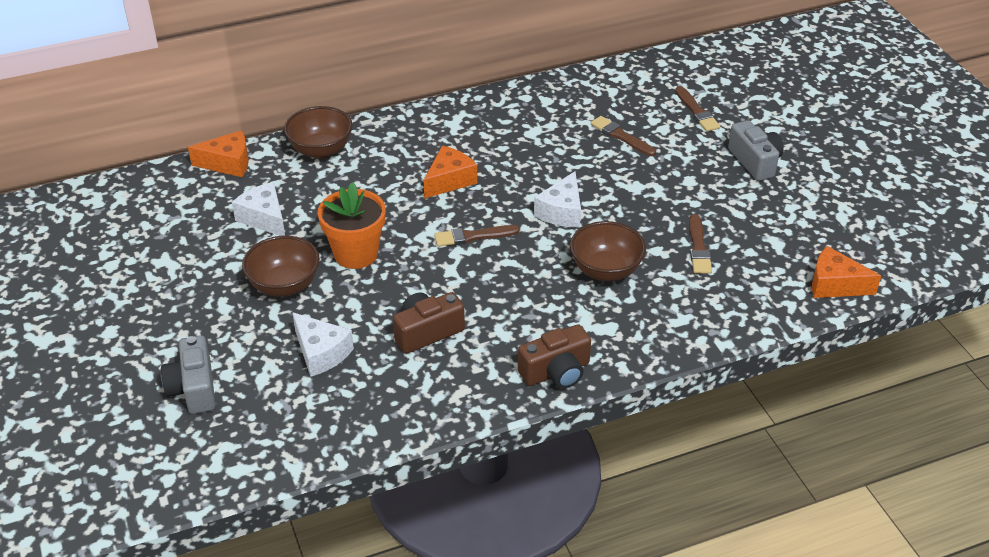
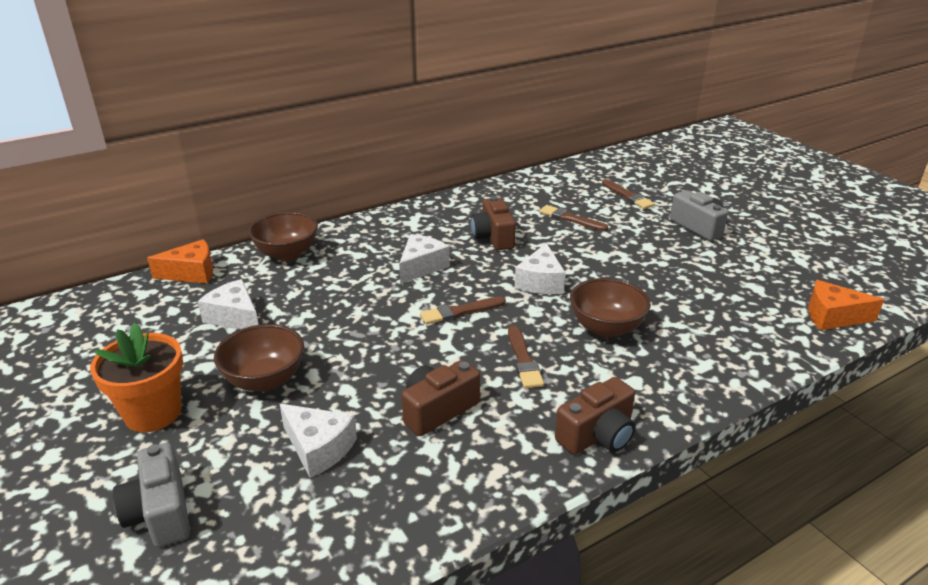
camera: 10 degrees left, 10 degrees down
orange flower pot [318,182,386,269] -> orange flower pot moved to [90,323,183,432]
orange cheese [423,146,477,199] -> white cheese [399,234,450,284]
brown brush [689,214,712,274] -> brown brush moved to [508,325,544,388]
none -> brown camera [471,196,516,250]

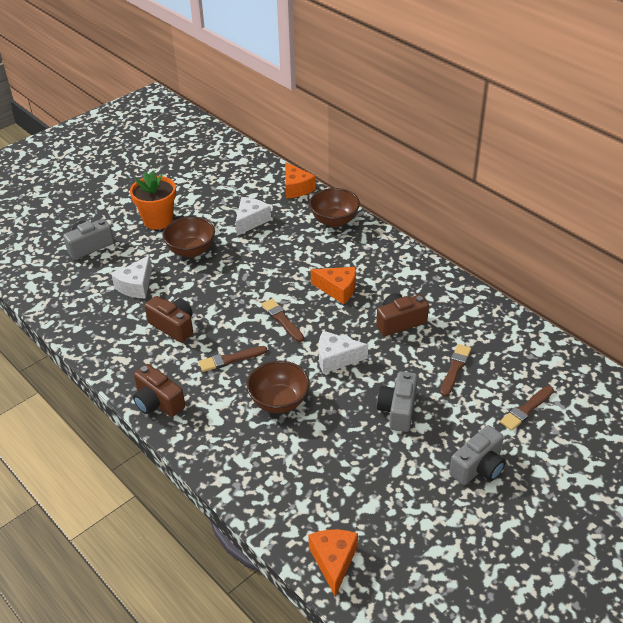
camera: 80 degrees right, 10 degrees up
white cheese [399,234,450,284] -> orange cheese [311,267,356,304]
none -> grey camera [377,371,418,432]

